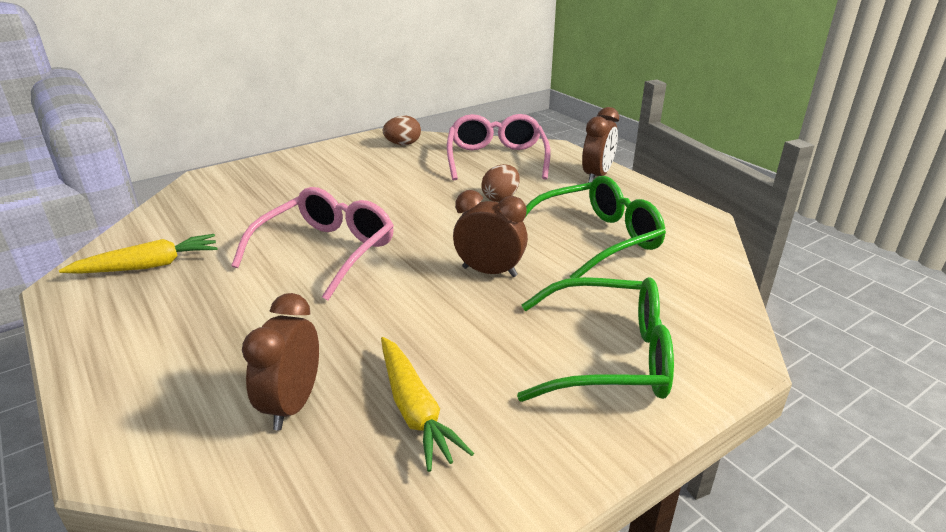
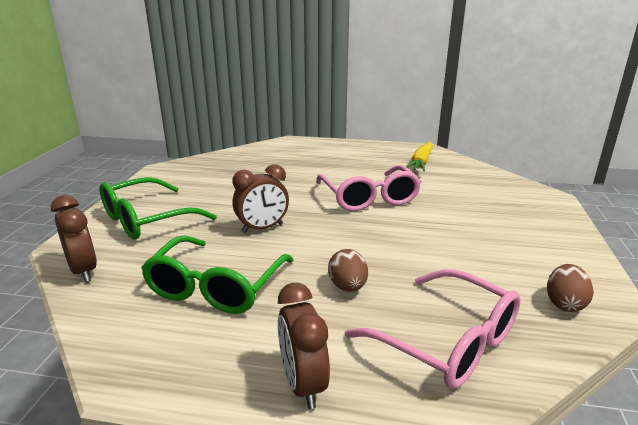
camera: 135 degrees right, 5 degrees down
brown clock [242,293,319,430] -> brown clock moved to [51,195,97,282]
yellow carrot [381,337,474,472] -> none

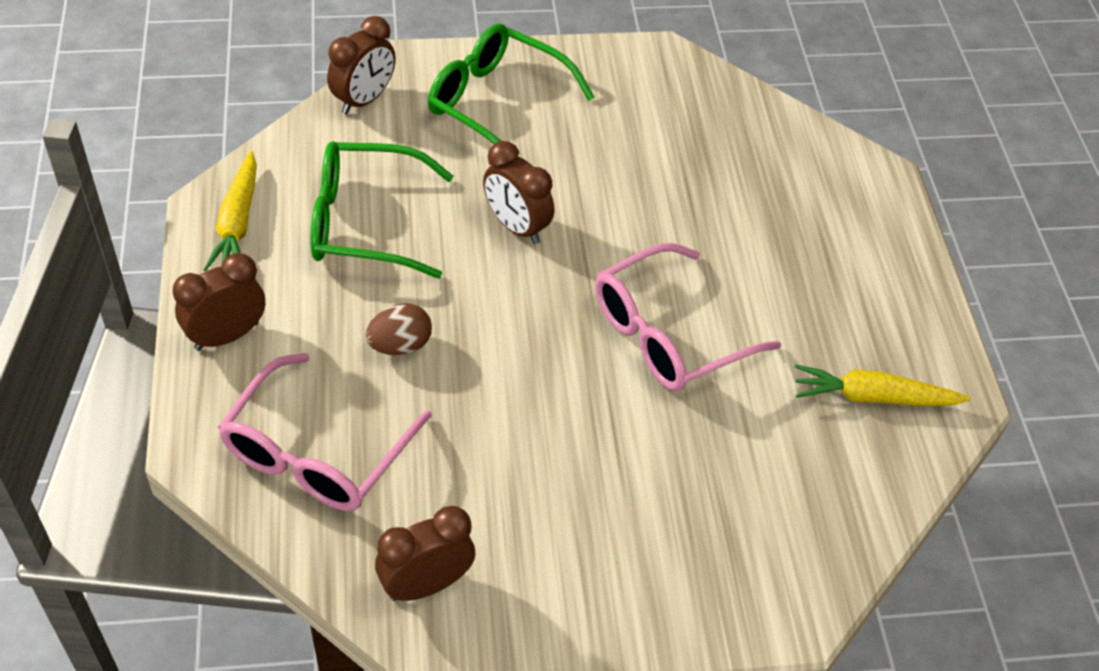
camera: 70 degrees right, 25 degrees up
brown egg [547,264,594,312] -> brown clock [375,506,475,601]
none -> yellow carrot [203,151,257,271]

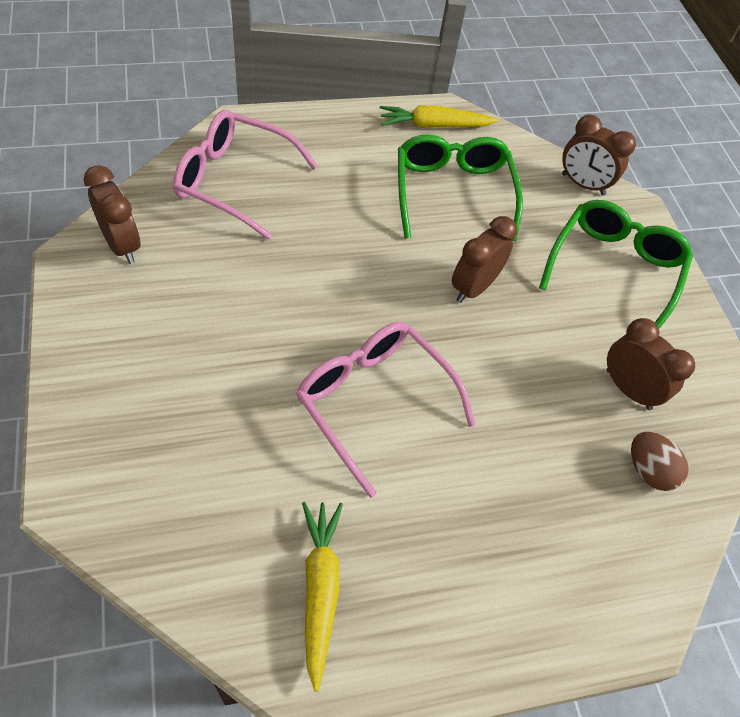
camera: 80 degrees right, 5 degrees up
brown clock [173,253,265,351] -> brown clock moved to [607,318,695,410]
brown egg [365,303,432,356] -> brown egg moved to [631,432,688,491]

